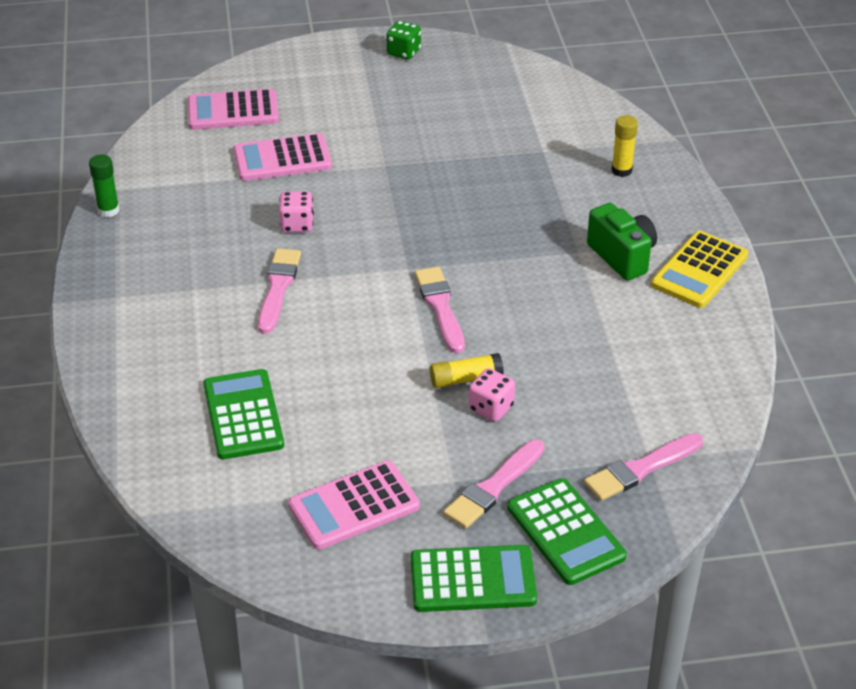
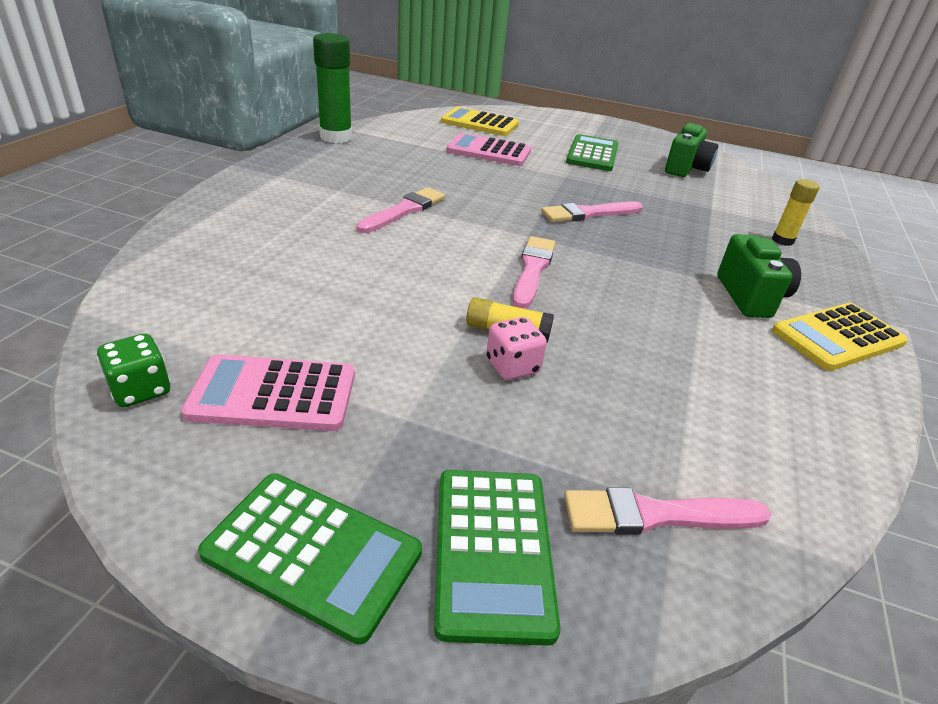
camera: 25 degrees right, 5 degrees down
green glue stick [89,154,119,217] -> green glue stick [313,33,352,143], size x1.82
pink calculator [188,89,279,130] -> yellow calculator [441,107,519,136]
green calculator [203,369,284,459] -> green calculator moved to [566,134,619,171]
pink dice [279,191,314,232] -> none
green dice [387,21,421,60] -> green dice moved to [97,334,171,407]
pink brush [443,440,545,529] -> pink brush moved to [541,201,643,222]
none -> green camera [665,123,718,177]

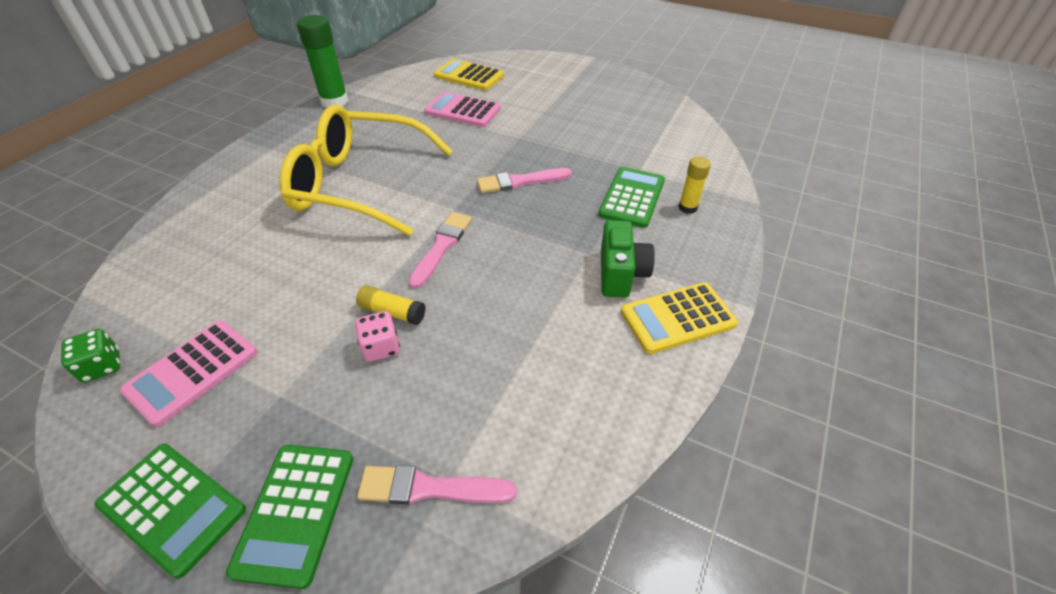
camera: 10 degrees right, 10 degrees up
pink calculator [181,354,355,431] -> pink calculator turned 60 degrees counterclockwise [120,321,257,427]
pink brush [356,187,445,233] -> yellow glasses [279,105,453,236]
green calculator [566,134,619,171] -> green calculator moved to [598,167,665,228]
green camera [665,123,718,177] -> none

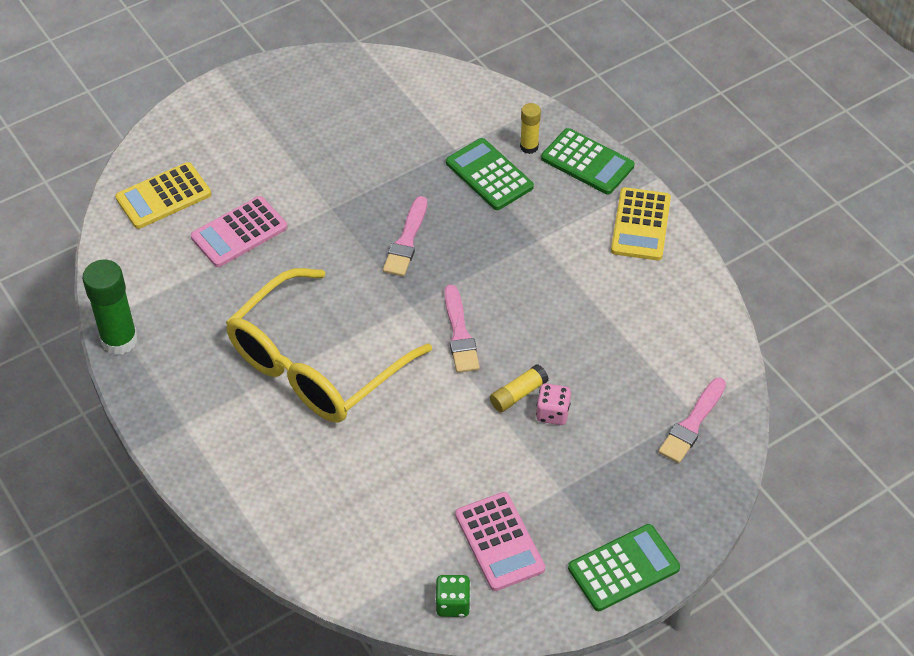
camera: 60 degrees left, 5 degrees up
green calculator [226,445,353,589] -> green calculator moved to [541,128,635,194]
pink brush [408,212,472,289] -> pink brush turned 150 degrees counterclockwise [444,285,480,373]
green camera [601,220,655,298] -> none

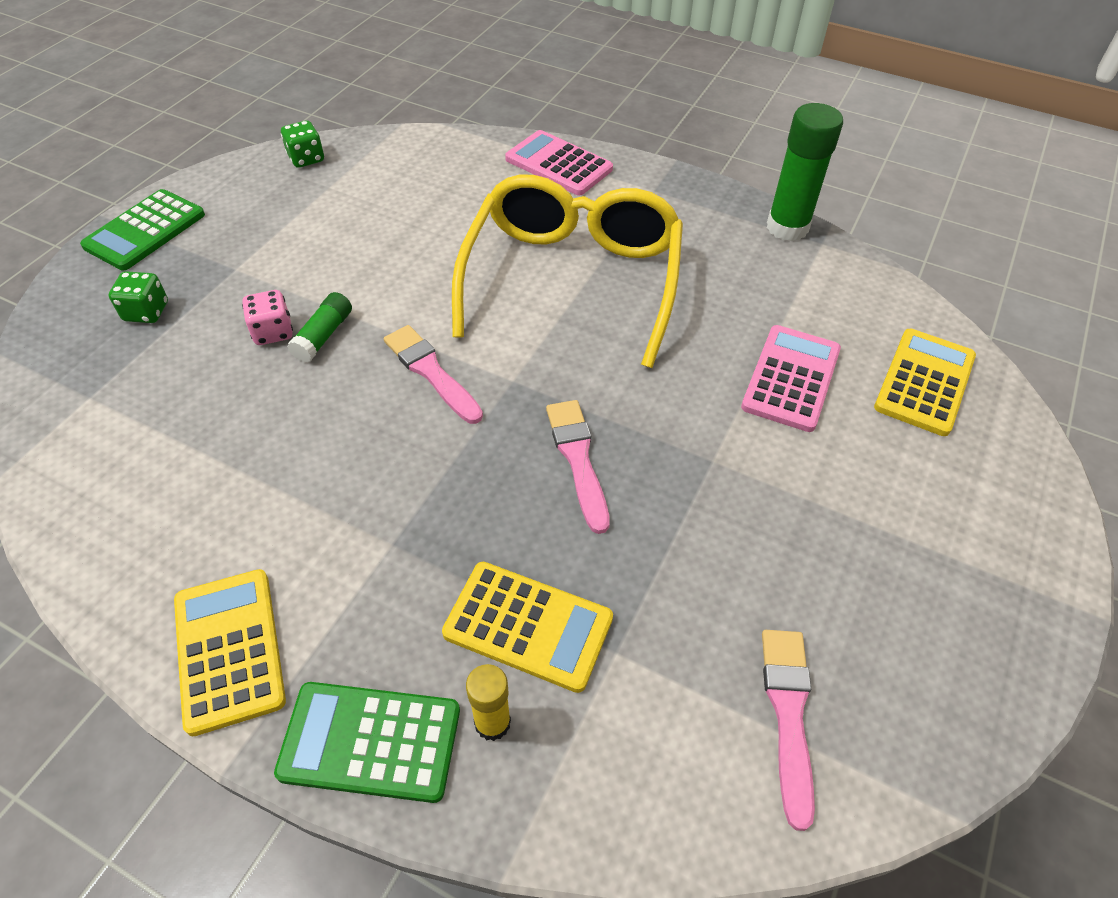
camera: 150 degrees right, 0 degrees up
green calculator [446,138,534,210] -> yellow calculator [442,562,613,693]
pink calculator [455,492,545,591] -> pink calculator moved to [505,130,613,196]
yellow glue stick [490,364,549,412] -> green glue stick [287,292,352,362]
pink brush [658,378,726,463] -> pink brush moved to [762,630,815,831]
none -> green dice [109,271,168,323]

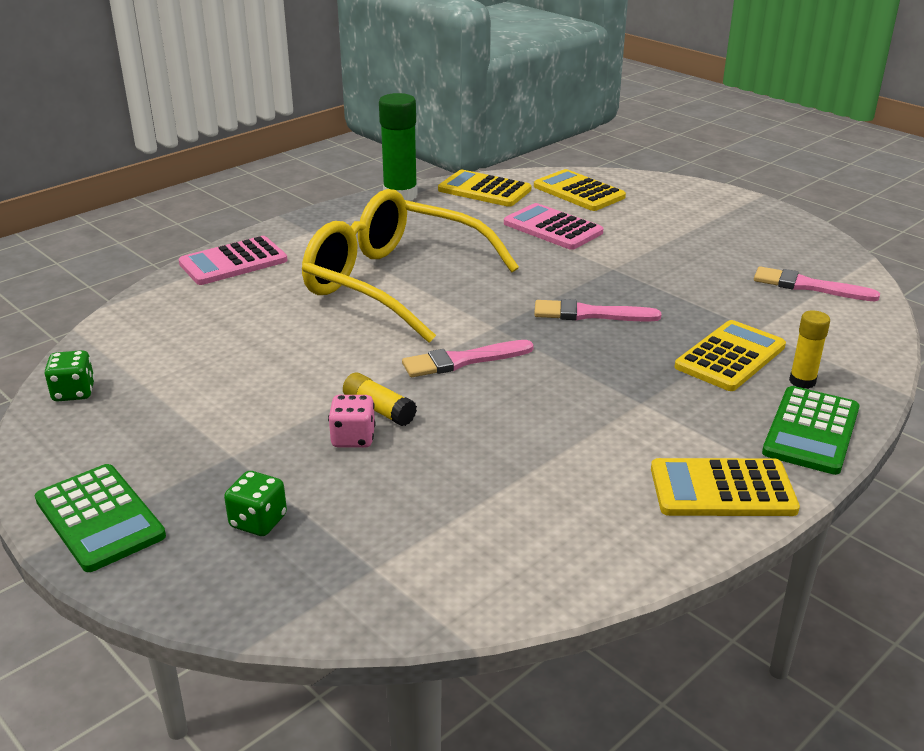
camera: 70 degrees left, 20 degrees down
green glue stick [287,292,352,362] -> yellow glue stick [343,372,417,426]
none -> yellow calculator [438,170,531,207]

